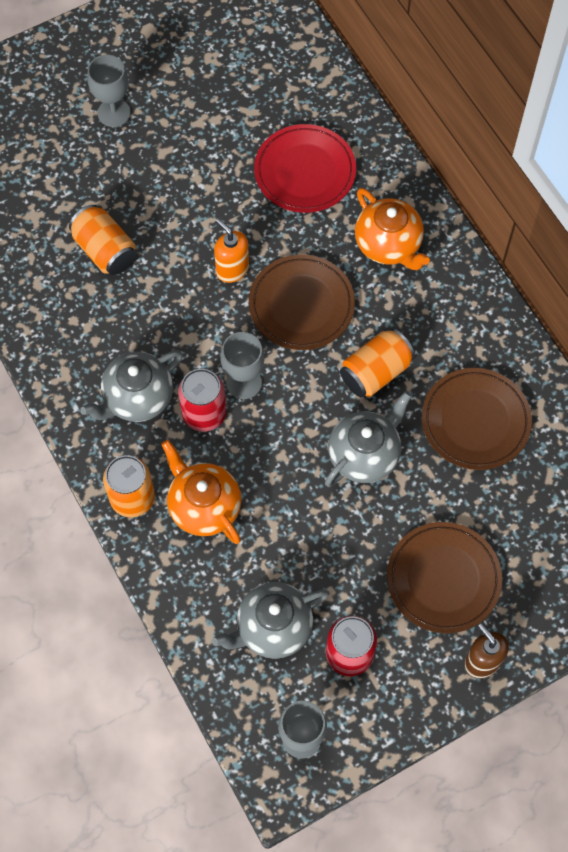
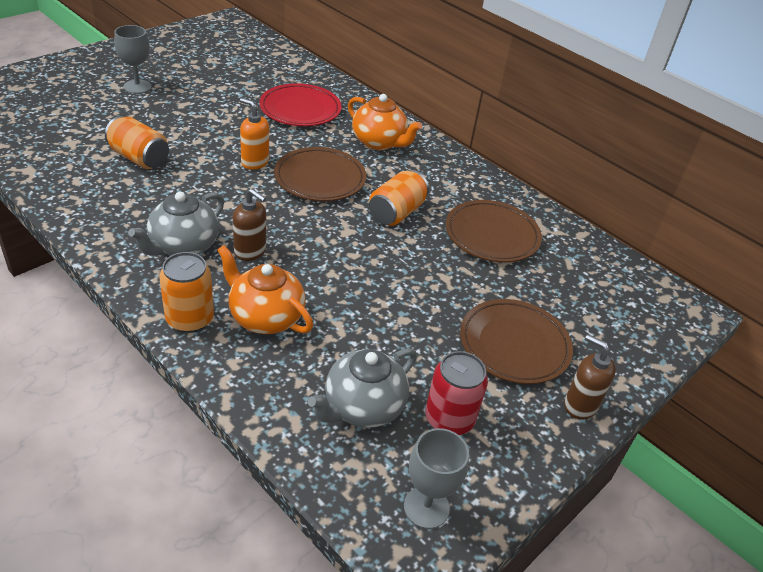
camera: 20 degrees left, 25 degrees down
red can [178,369,226,432] -> brown soap dispenser [233,189,266,261]
grey goblet [220,332,264,399] -> none
grey teapot [325,391,412,487] -> none

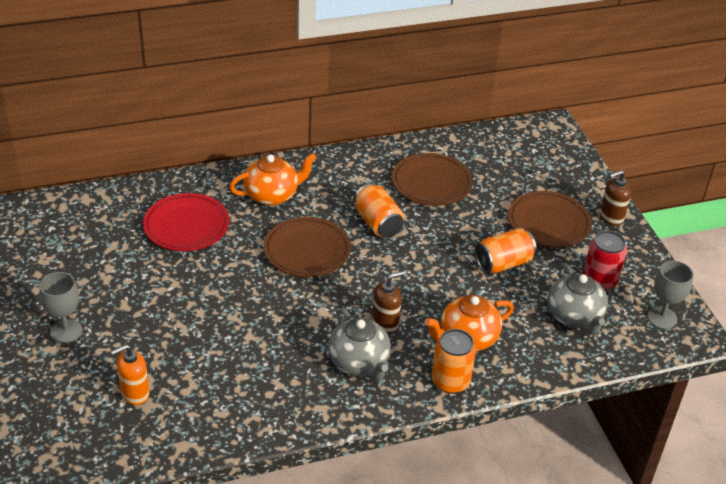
camera: 60 degrees left, 0 degrees up
orange can [105,116,169,169] -> orange can moved to [475,228,537,273]
orange soap dispenser [240,98,269,170] -> orange soap dispenser moved to [111,344,150,405]

